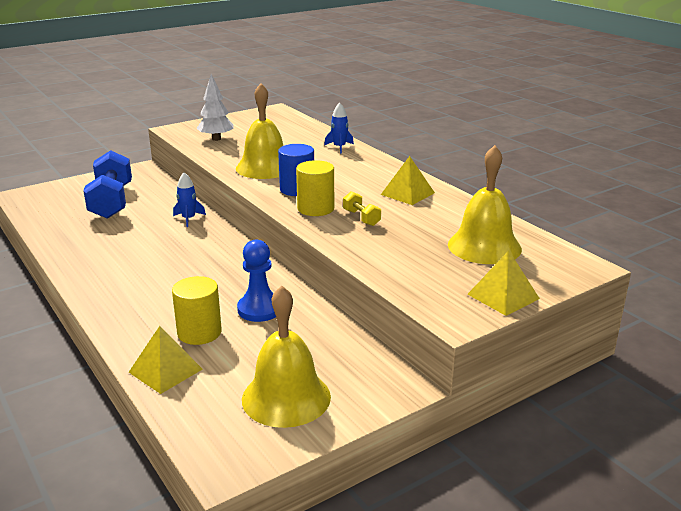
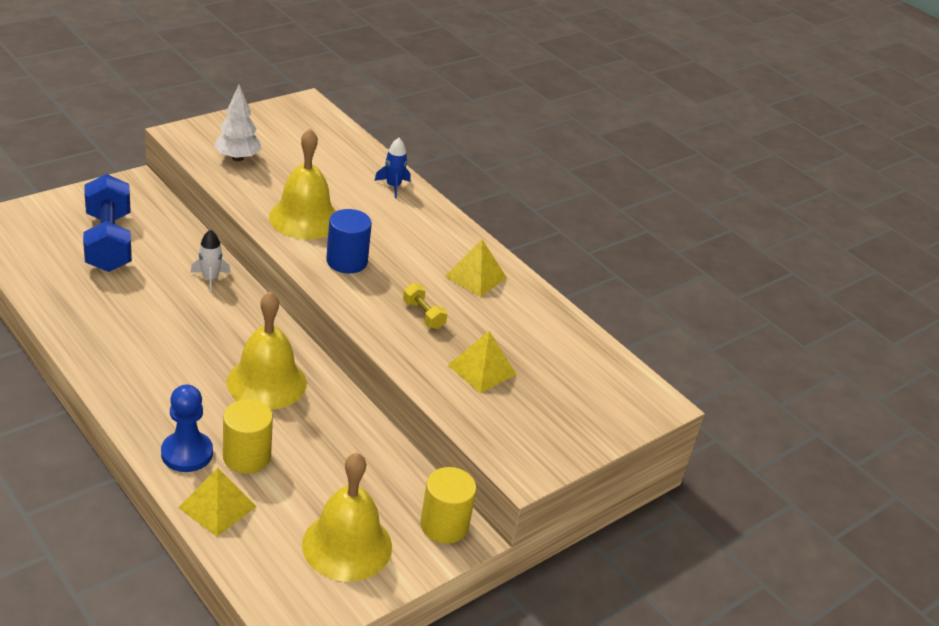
camera: 10 degrees left, 10 degrees up
blue rocket [173,172,206,227] -> white rocket [190,229,230,293]
blue pawn [237,239,276,322] -> blue pawn moved to [161,384,213,472]
yellow cylinder [296,160,334,216] -> yellow cylinder moved to [421,467,476,544]
yellow bell [448,145,522,264] -> yellow bell moved to [227,291,307,410]
yellow pyramid [467,251,540,316] -> yellow pyramid moved to [448,331,517,393]

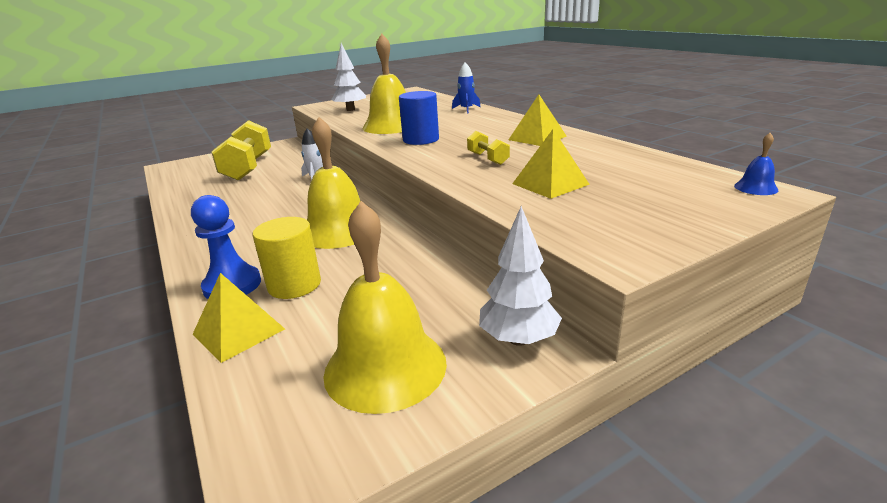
camera: 15 degrees right, 10 degrees down
blue dumbbell [83,174,132,272] -> yellow dumbbell [211,120,271,181]
yellow cylinder [421,467,476,544] -> white tree [479,206,562,346]
none -> blue bell [734,133,778,195]

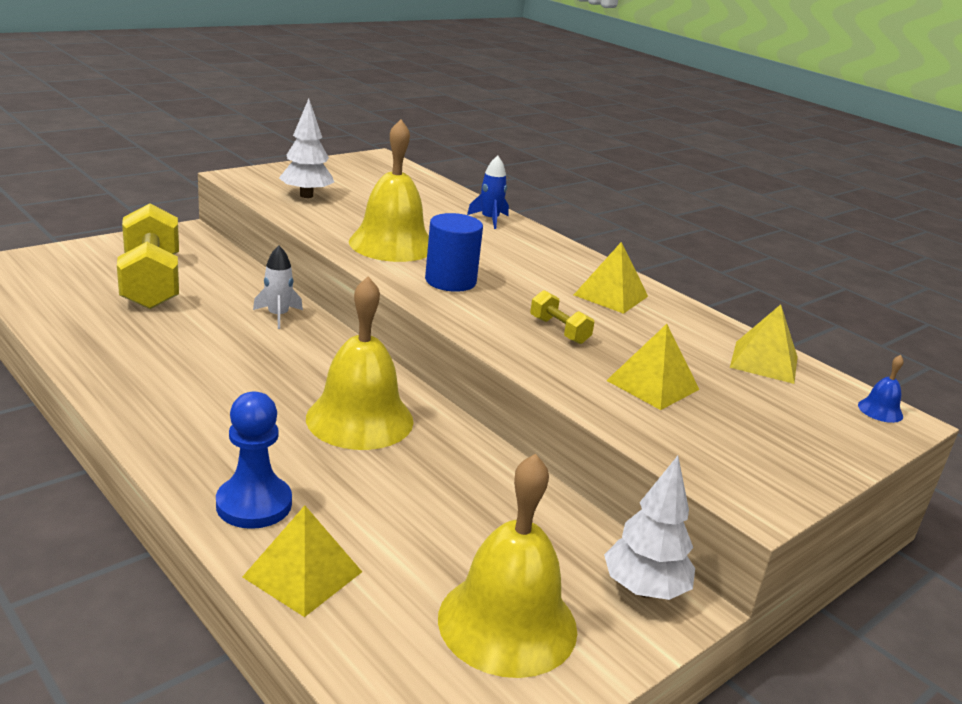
camera: 15 degrees left, 0 degrees up
yellow cylinder [253,217,321,299] -> none
none -> yellow pyramid [730,304,797,384]

